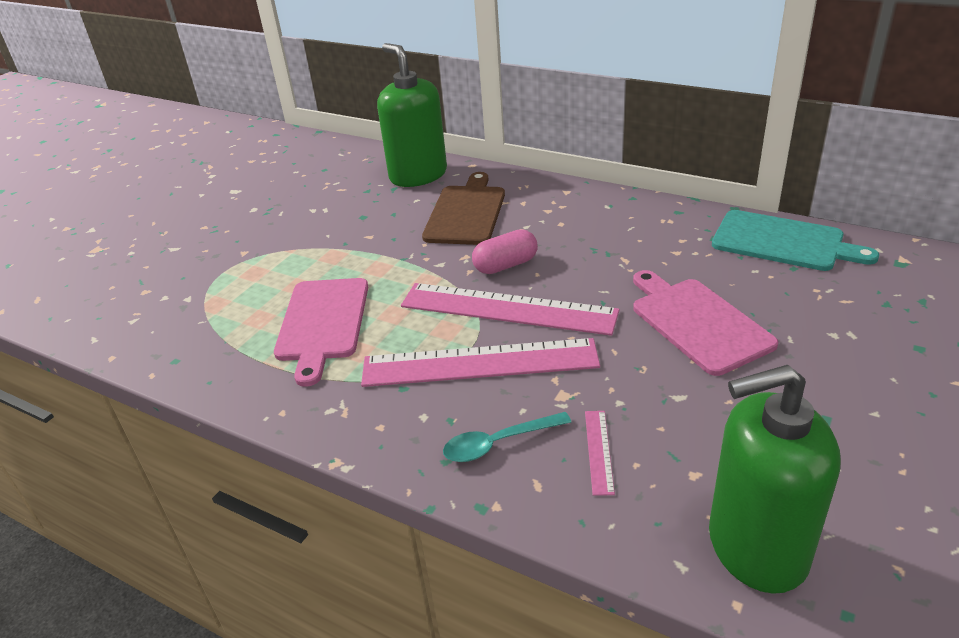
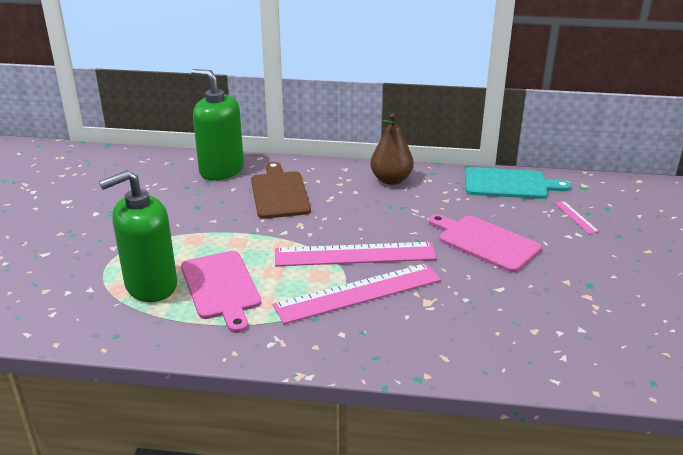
camera: 25 degrees left, 5 degrees down
turquoise spoon [443,412,571,462] -> none
pink capsule [472,229,538,274] -> none
pink ruler [585,411,615,496] -> pink ruler moved to [555,201,599,234]
green soap dispenser [709,365,841,594] -> green soap dispenser moved to [99,170,177,302]
none -> brown pear [370,114,414,185]

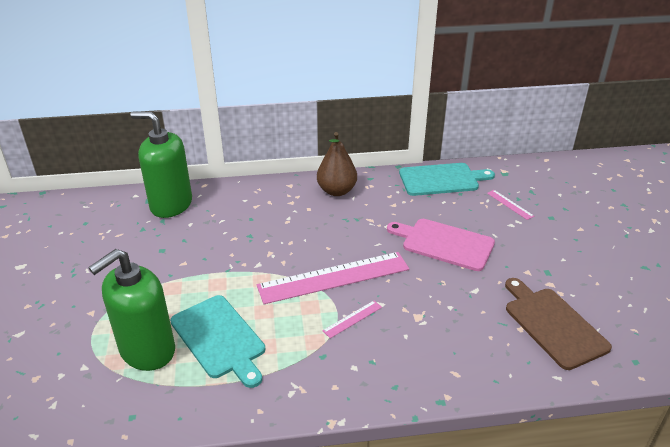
camera: 15 degrees left, 5 degrees up
pink cutting board [181,251,261,333] -> turquoise cutting board [170,295,265,388]
brown cutting board [251,162,311,219] -> brown cutting board moved to [505,278,612,370]
pink ruler [273,263,441,324] -> pink ruler [322,301,382,338], size x0.41

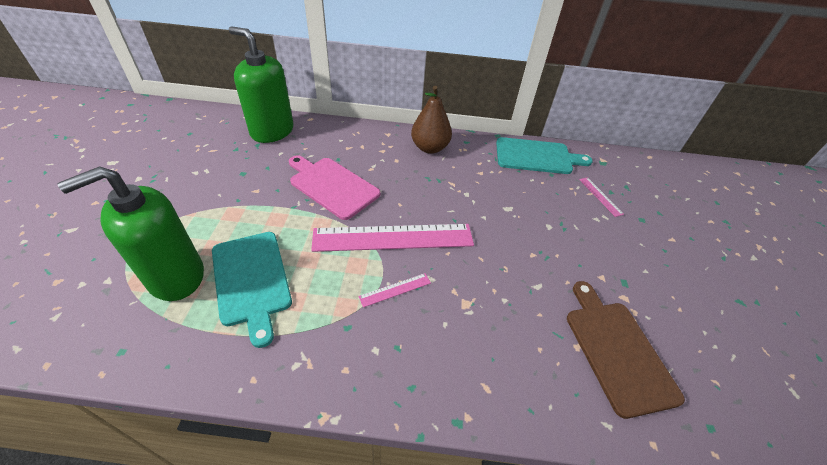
camera: 10 degrees right, 10 degrees up
pink cutting board [387,219,495,271] -> pink cutting board moved to [289,155,380,220]

